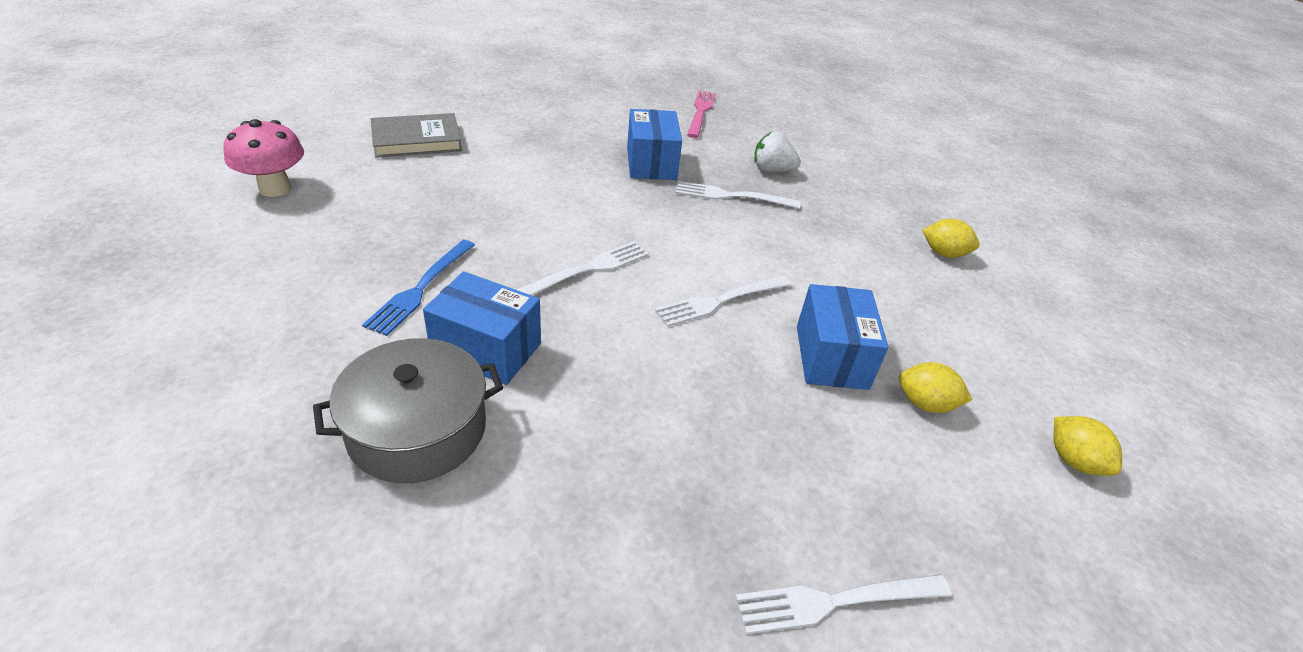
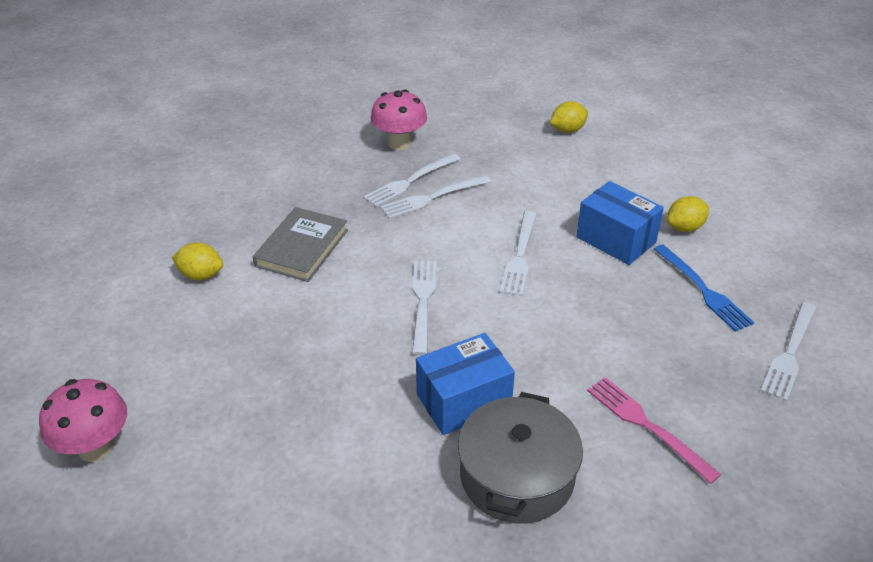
camera: 45 degrees left, 0 degrees up
blue fork [362,240,475,336] -> blue fork moved to [654,245,754,332]
grey book [371,113,462,158] -> grey book moved to [253,207,348,282]
blue box [627,109,682,180] -> none
pink fork [687,90,716,138] -> pink fork moved to [587,377,721,484]
white strawberry [754,132,801,172] -> pink mushroom [371,89,427,150]
yellow lemon [1054,416,1122,476] -> yellow lemon moved to [172,243,223,280]
none -> white fork [380,175,491,219]

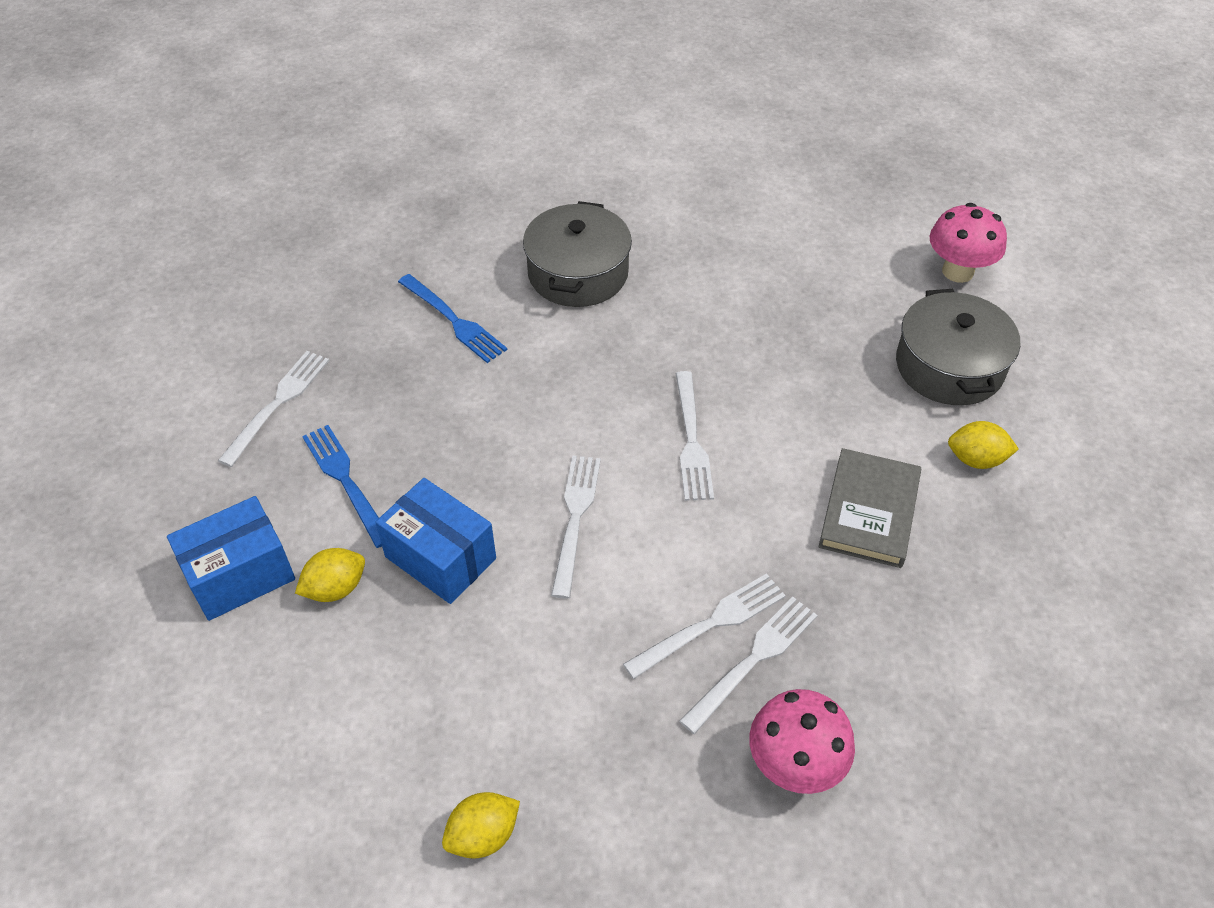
camera: 175 degrees right, 10 degrees up
blue box [416,333,515,435] -> blue box moved to [167,496,295,621]
pink fork [587,377,721,484] -> blue fork [398,274,507,363]
none -> grey pot [896,289,1020,405]

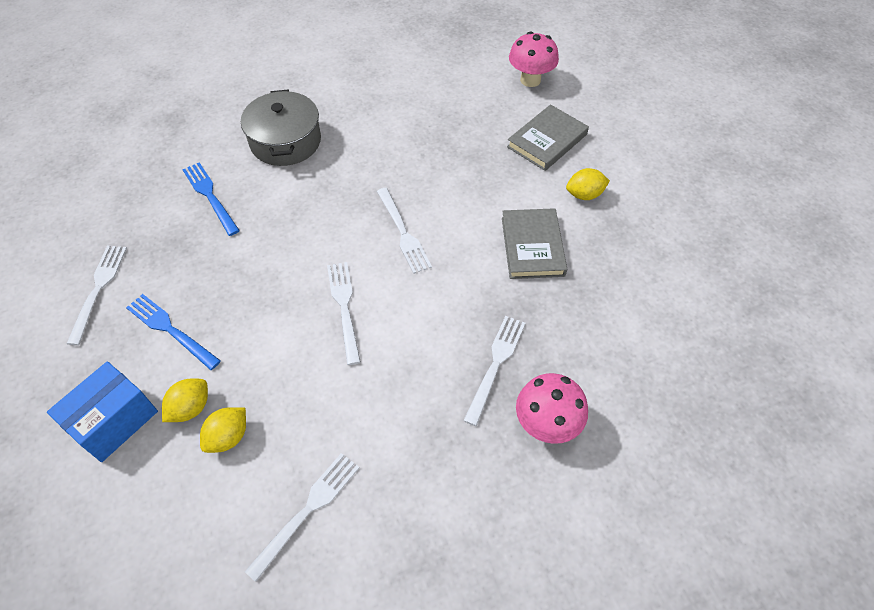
camera: 20 degrees left, 5 degrees up
blue box [375,478,496,604] -> none
blue fork [398,274,507,363] -> blue fork turned 150 degrees counterclockwise [182,162,240,236]
yellow lemon [442,792,520,859] -> yellow lemon moved to [200,407,246,453]
white fork [623,573,786,679] -> white fork moved to [245,453,360,582]
grey pot [896,289,1020,405] -> grey book [507,104,589,171]

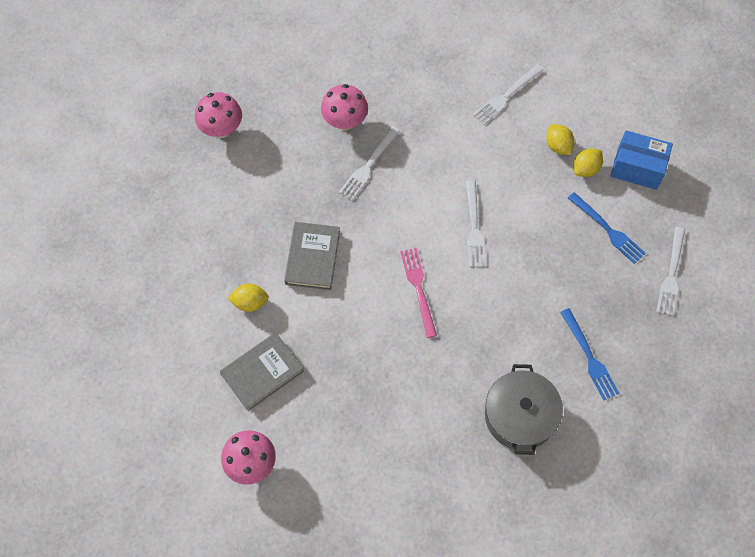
camera: 170 degrees left, 10 degrees up
blue box [47,361,158,462] -> blue box turned 60 degrees clockwise [611,130,673,190]
yellow lemon [200,407,246,453] -> yellow lemon turned 75 degrees counterclockwise [546,124,575,155]
white fork [377,188,432,274] -> pink fork [400,248,437,338]
none -> pink mushroom [195,92,242,138]

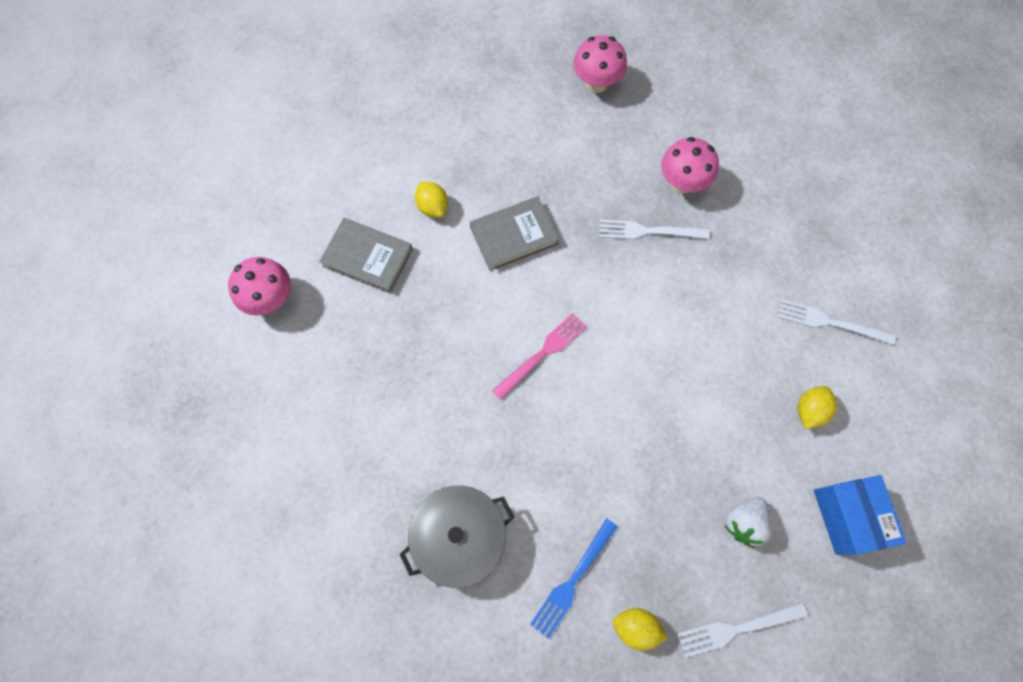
camera: 60 degrees right, 5 degrees up
white fork [466,180,486,267] -> none
blue fork [568,192,646,264] -> white strawberry [724,497,771,548]
yellow lemon [573,148,603,177] -> yellow lemon moved to [613,608,668,651]

